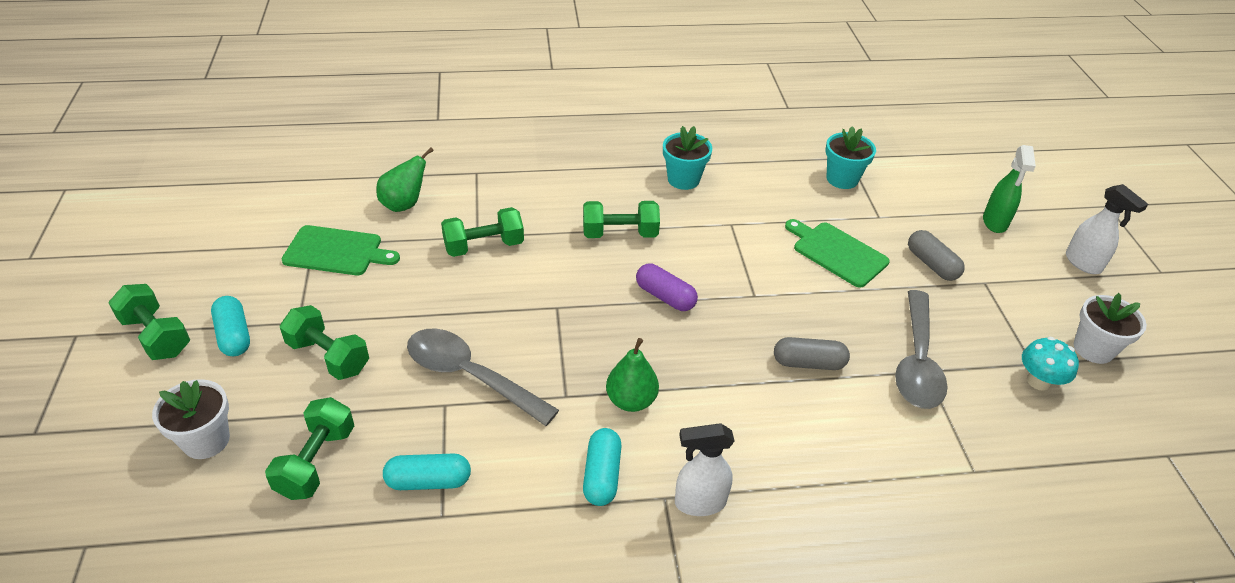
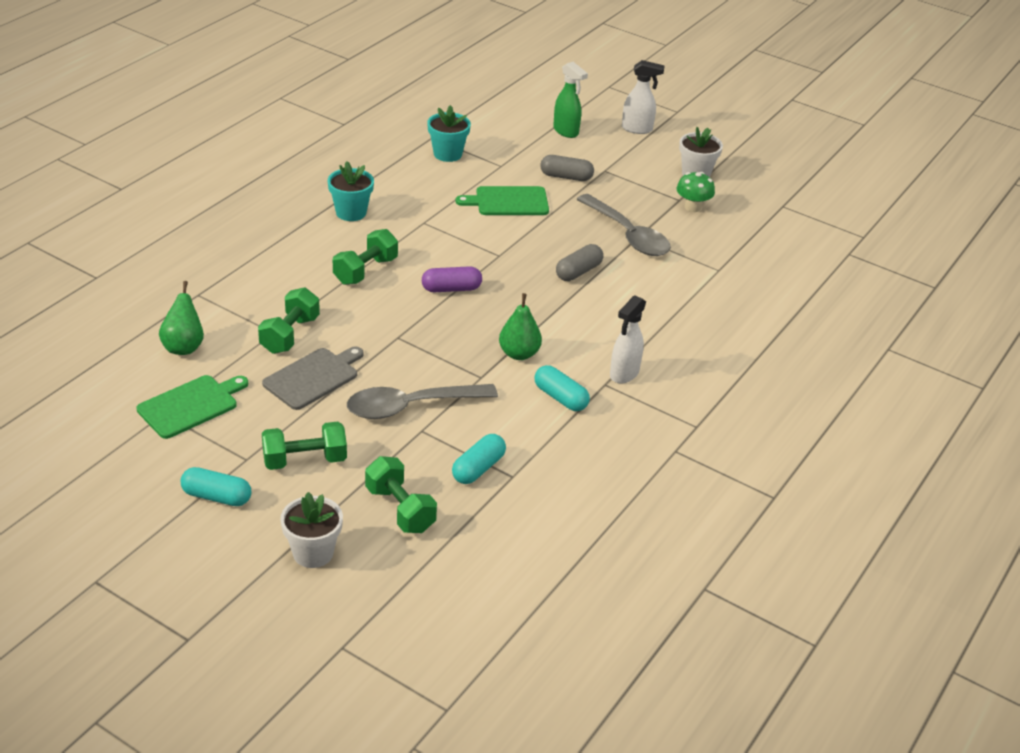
camera: 50 degrees left, 5 degrees down
green dumbbell [108,284,190,360] -> none
turquoise mushroom [1022,337,1079,391] -> green mushroom [676,172,715,212]
none -> grey cutting board [262,346,364,410]

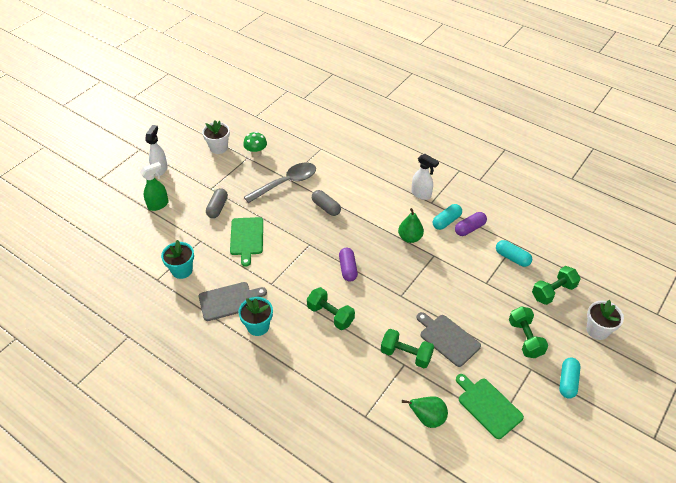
camera: 85 degrees left, 10 degrees up
grey spoon [347,384,498,419] -> none
none -> grey cutting board [199,282,267,321]
none -> purple capsule [455,212,487,236]

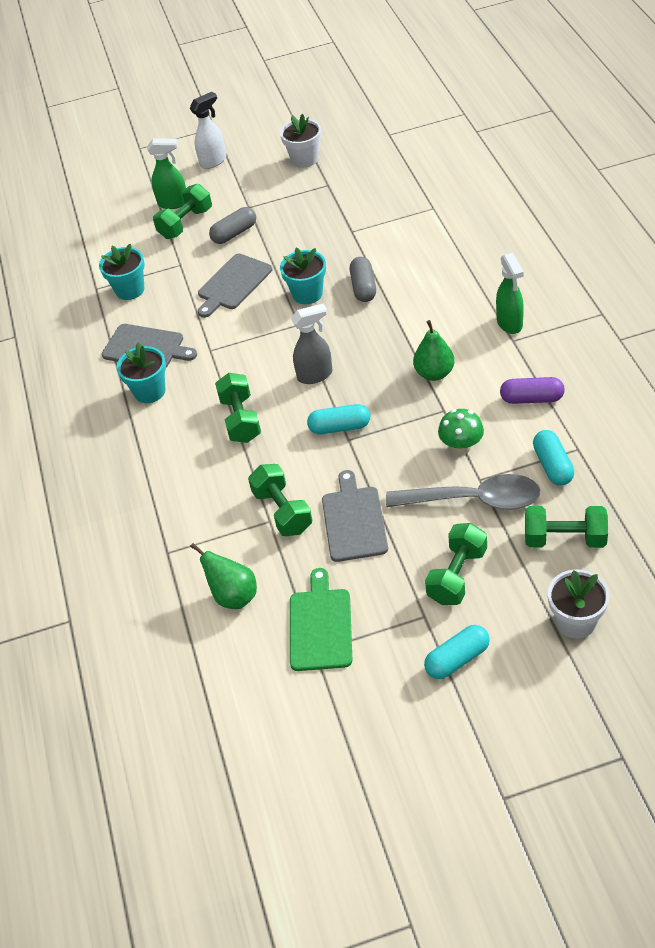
camera: 45 degrees right, 0 degrees up
green cutting board [230,217,263,267] -> grey cutting board [198,254,272,318]
green mushroom [243,132,267,156] -> green mushroom moved to [438,409,484,454]
grey spoon [244,163,316,203] -> grey spoon moved to [386,474,541,510]
purple capsule [339,248,358,282] -> grey spray bottle [291,303,333,384]
white spray bottle [411,154,439,200] -> green spray bottle [496,253,524,334]
turquoise capsule [433,204,462,230] -> turquoise capsule moved to [307,404,370,434]
none -> green dumbbell [153,184,212,239]
none -> turquoise flower pot [280,248,326,305]

